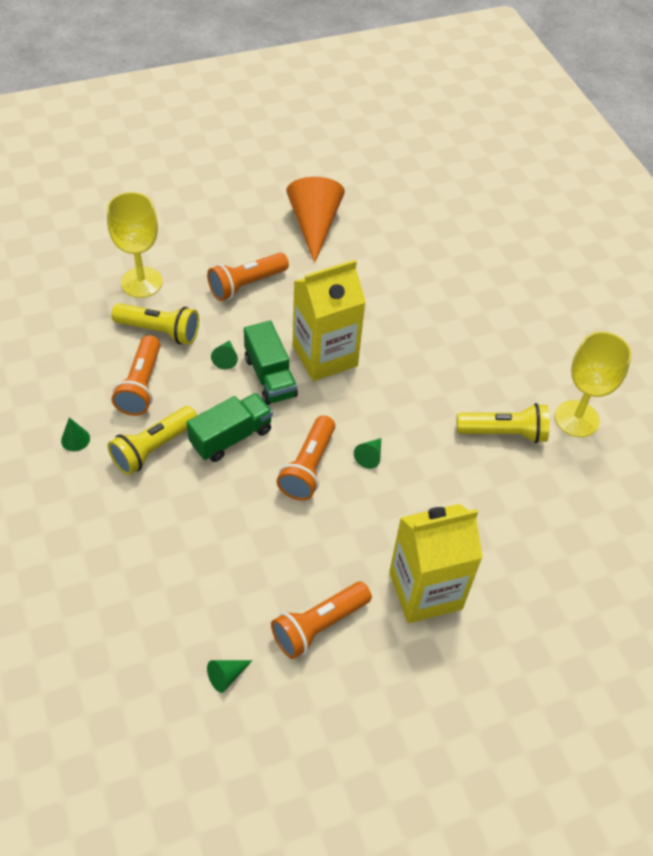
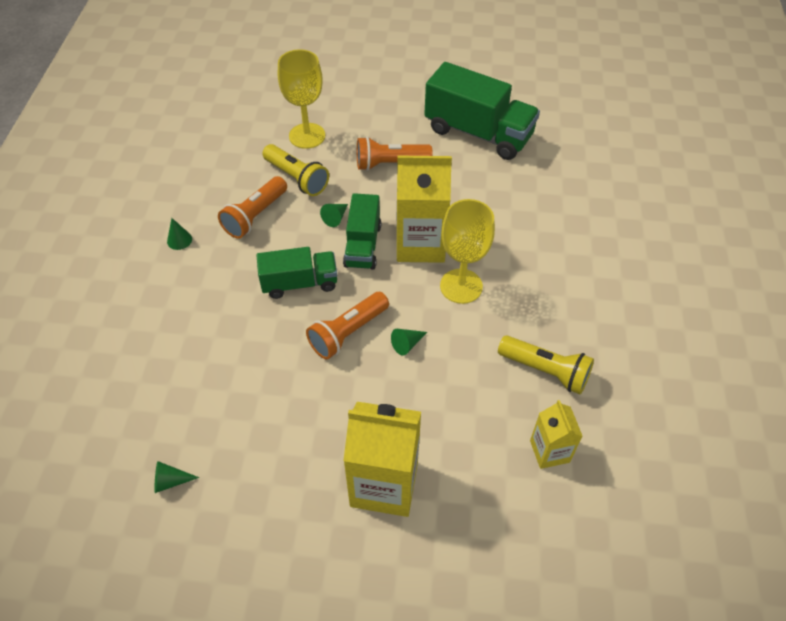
camera: 30 degrees right, 0 degrees up
yellow flashlight [108,406,197,475] -> none
orange flashlight [271,582,372,659] -> none
orange cone [286,177,345,263] -> green truck [424,62,540,160]
yellow goblet [555,332,632,437] -> yellow goblet moved to [440,199,495,304]
none -> yellow carton [530,400,582,469]

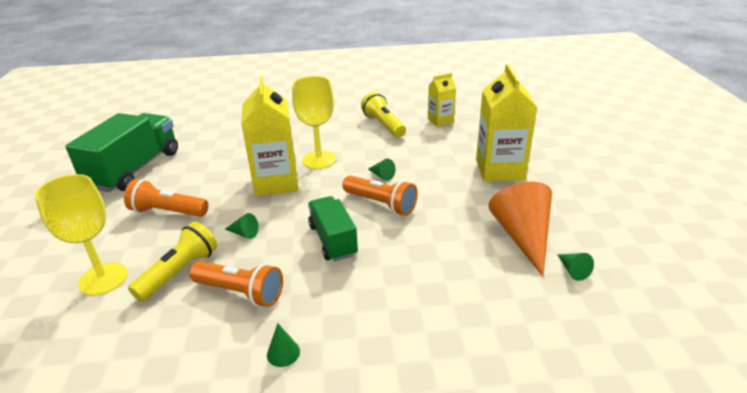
camera: 100 degrees left, 20 degrees down
green truck [343,193,381,270] -> none
orange flashlight [357,137,433,171] -> orange flashlight turned 120 degrees clockwise [124,179,208,217]
yellow flashlight [498,335,594,395] -> yellow flashlight turned 45 degrees counterclockwise [361,92,406,137]
none -> orange cone [488,181,552,277]

